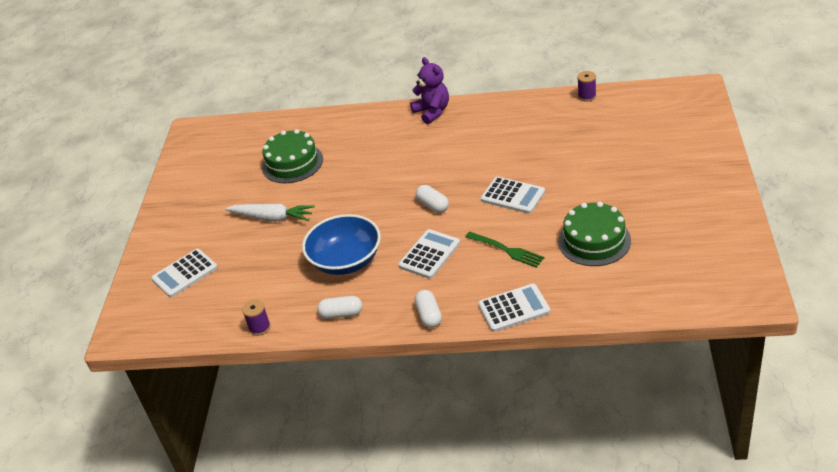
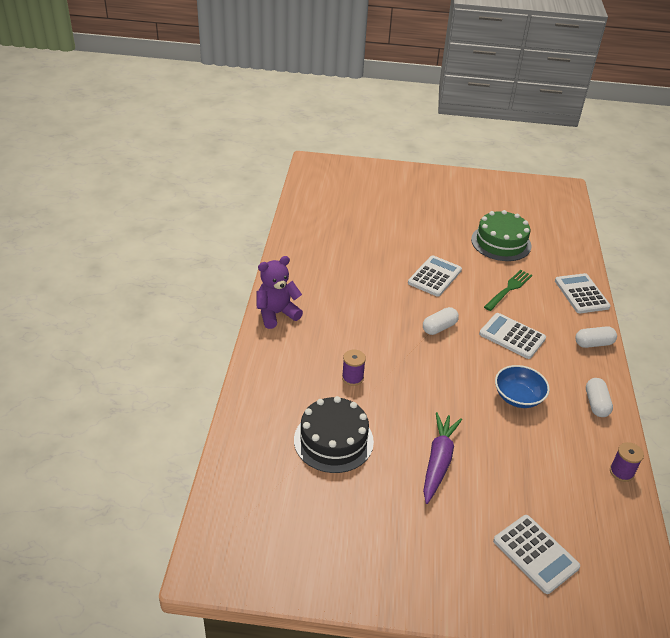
camera: 95 degrees left, 0 degrees up
white carrot [225,204,315,221] -> purple carrot [423,412,462,504]
green cake [262,129,323,183] -> black cake [294,396,374,473]
blue bowl [302,214,381,275] -> blue bowl [495,365,550,408], size x0.64
purple spool [577,71,596,102] -> purple spool moved to [342,350,366,386]

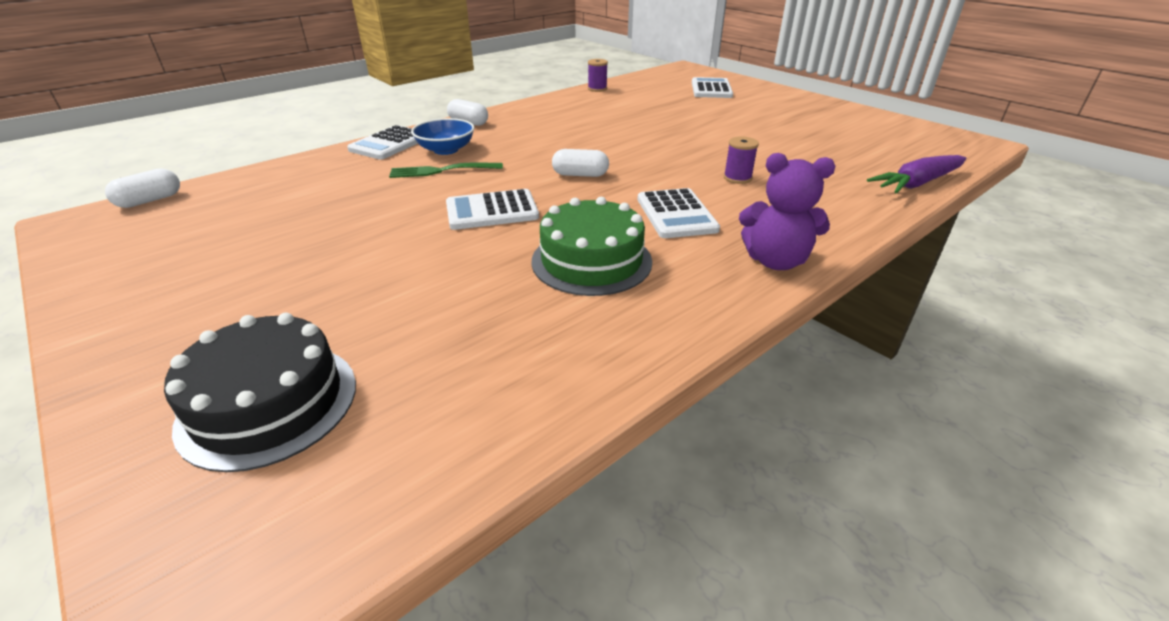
camera: 135 degrees left, 5 degrees down
black cake [294,396,374,473] -> black cake moved to [164,313,356,472]
purple carrot [423,412,462,504] -> purple carrot moved to [867,155,966,194]
green cake [471,210,531,261] -> green cake moved to [531,197,652,296]
white calculator [479,313,546,359] -> white calculator moved to [638,188,720,238]
blue bowl [495,365,550,408] -> blue bowl moved to [411,118,474,155]
white capsule [586,378,613,417] -> white capsule moved to [105,168,180,208]

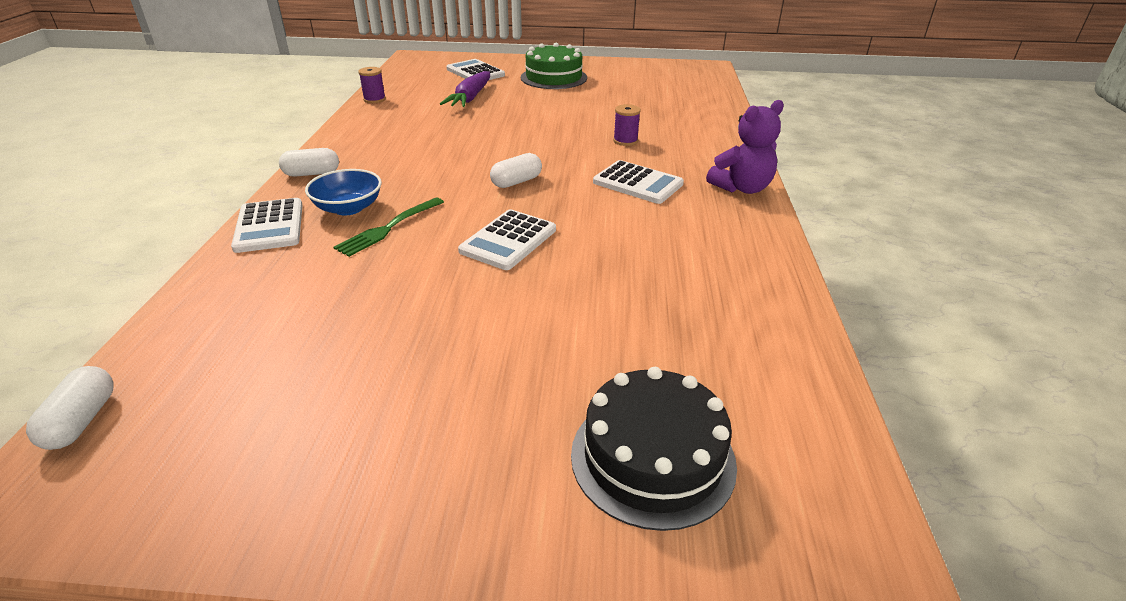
camera: 45 degrees left, 0 degrees up
green cake [531,197,652,296] -> green cake moved to [521,43,587,89]
purple carrot [867,155,966,194] -> purple carrot moved to [440,71,490,107]

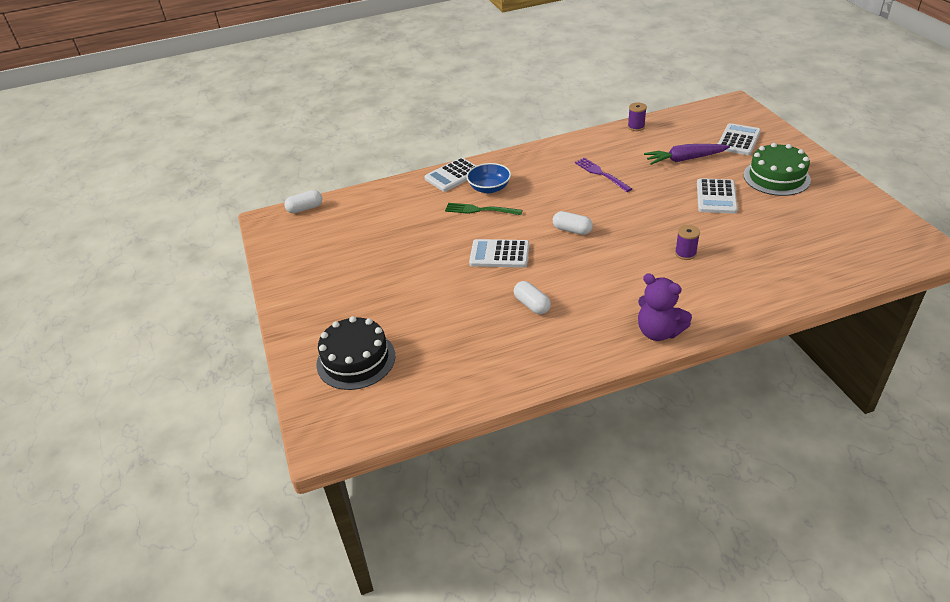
camera: 70 degrees right, 5 degrees up
white capsule [279,148,339,177] -> white capsule moved to [514,281,551,314]
white calculator [593,160,684,204] -> white calculator moved to [697,178,738,214]
none -> purple fork [575,157,632,192]

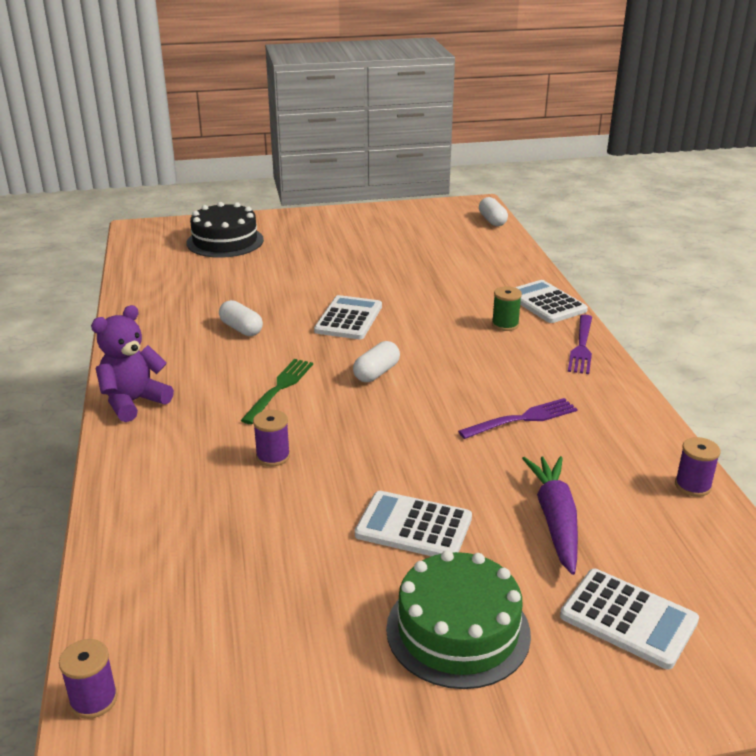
camera: 95 degrees right, 10 degrees down
green fork [445,203,523,215] -> green fork moved to [241,359,313,424]
blue bowl [466,163,511,193] -> green spool [492,286,522,331]
white capsule [514,281,551,314] -> white capsule turned 75 degrees clockwise [219,300,263,336]
none -> purple spool [59,639,118,719]
none -> purple fork [568,314,592,374]

